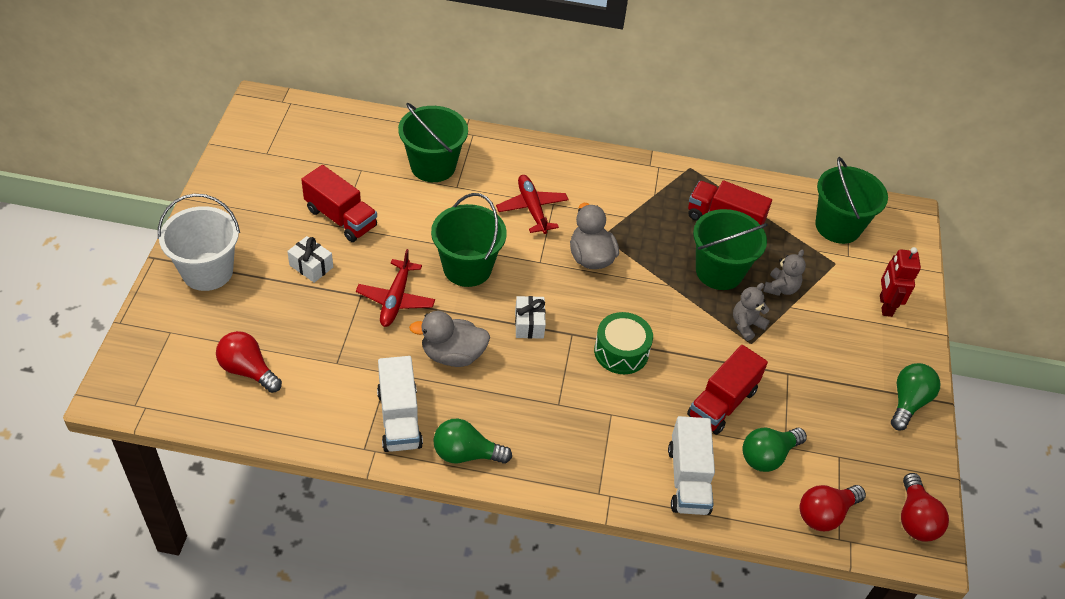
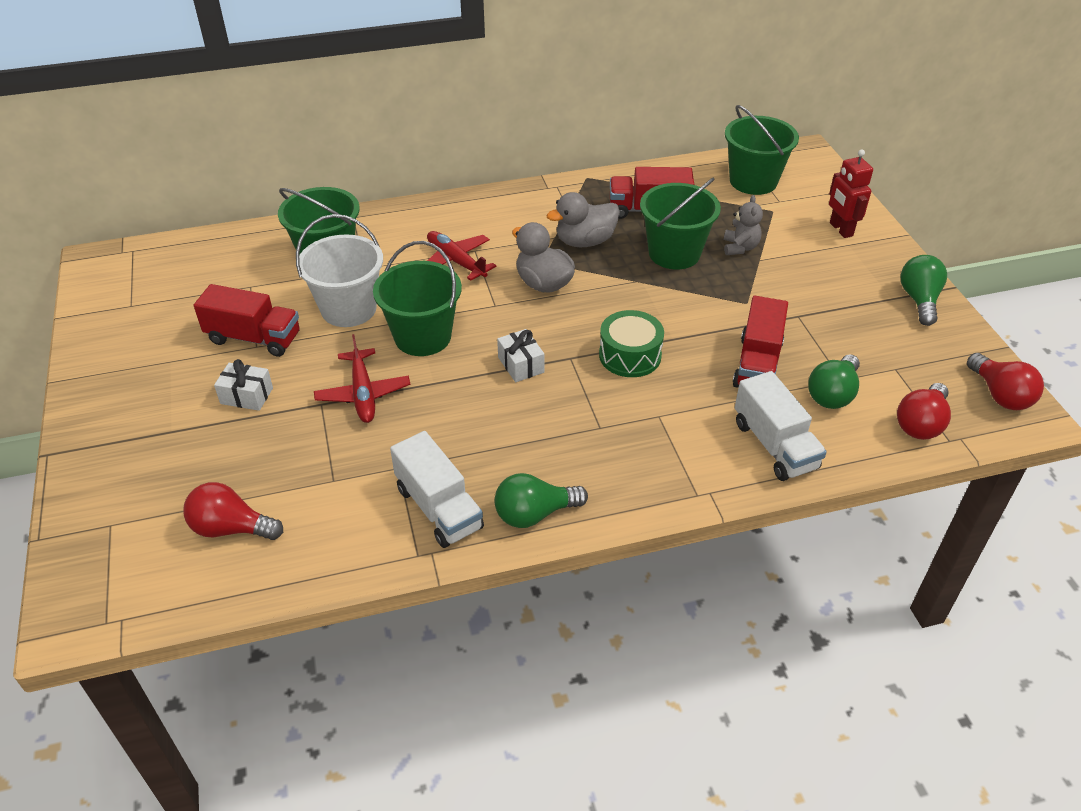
camera: 20 degrees left, 5 degrees down
white bucket [158,194,240,291] -> white bucket moved to [296,214,383,327]
grey duck [409,311,490,367] -> grey duck moved to [547,192,620,247]
grey teddy bear [733,283,770,341] -> none

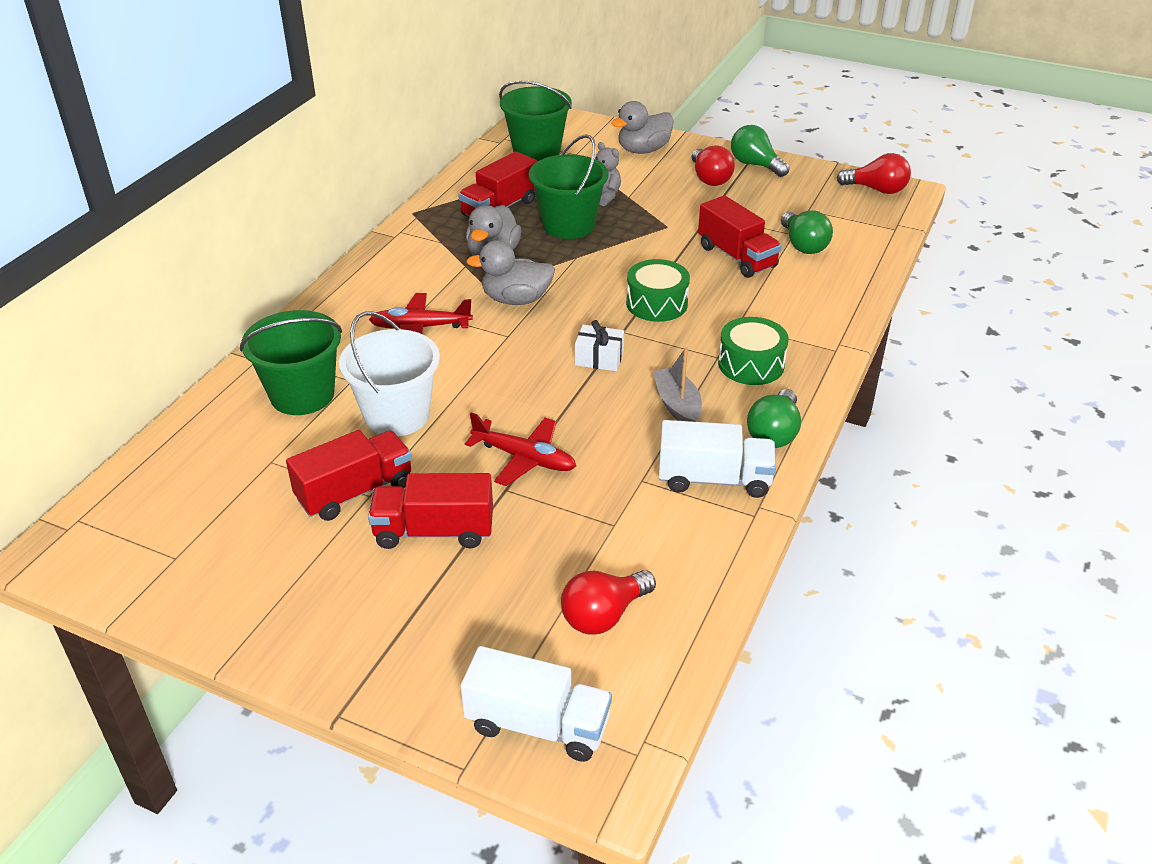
camera: 50 degrees left, 5 degrees down
white gift [214,359,273,411] -> red truck [368,473,493,549]
green bucket [373,241,462,356] -> none
white truck [735,371,827,481] -> white truck moved to [461,646,612,762]
red robot [829,149,873,238] -> grey duck [611,101,674,154]
red light bulb [897,383,951,440] -> red light bulb moved to [692,146,735,186]
none -> grey boat [653,347,702,422]
none -> green drum [718,317,789,385]

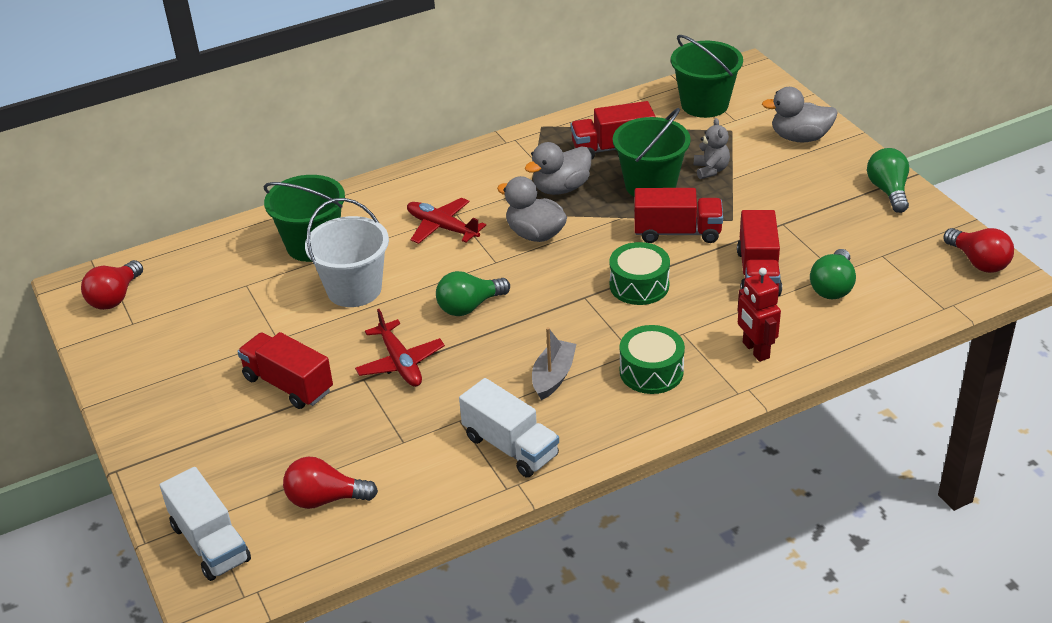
camera: 40 degrees right, 0 degrees up
red truck [286,430,412,521] -> red truck moved to [634,188,723,243]
white gift [575,320,624,371] -> none
red light bulb [692,146,735,186] -> red light bulb moved to [81,260,143,310]
green light bulb [747,389,801,448] -> green light bulb moved to [436,271,510,316]
none -> red robot [737,268,781,362]

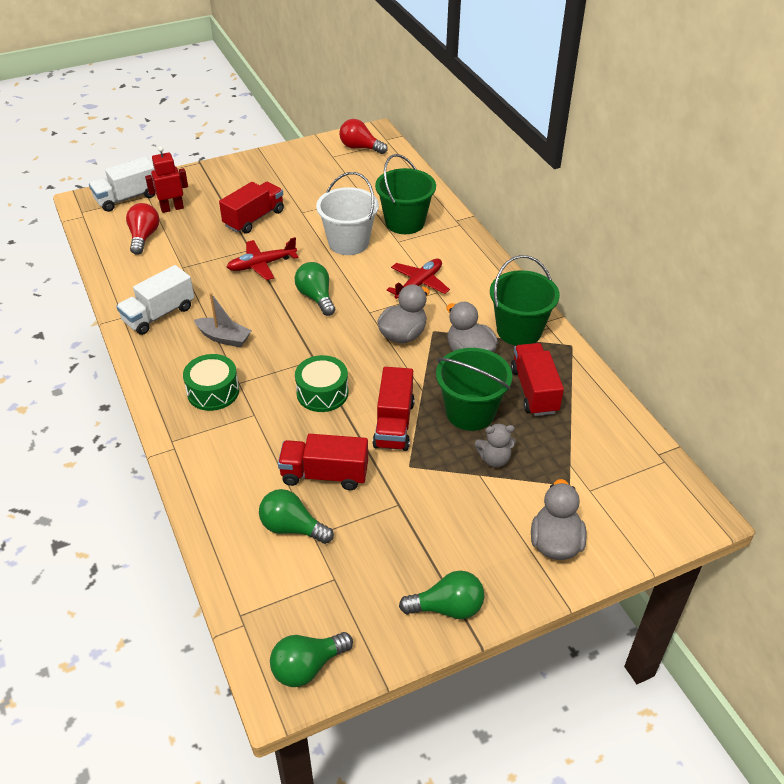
camera: 90 degrees right, 5 degrees up
green bucket [671,35,743,118] -> green bucket moved to [490,255,560,346]
red robot [737,268,781,362] -> red robot moved to [145,146,188,213]
red light bulb [943,228,1014,273] -> green light bulb [270,632,353,687]

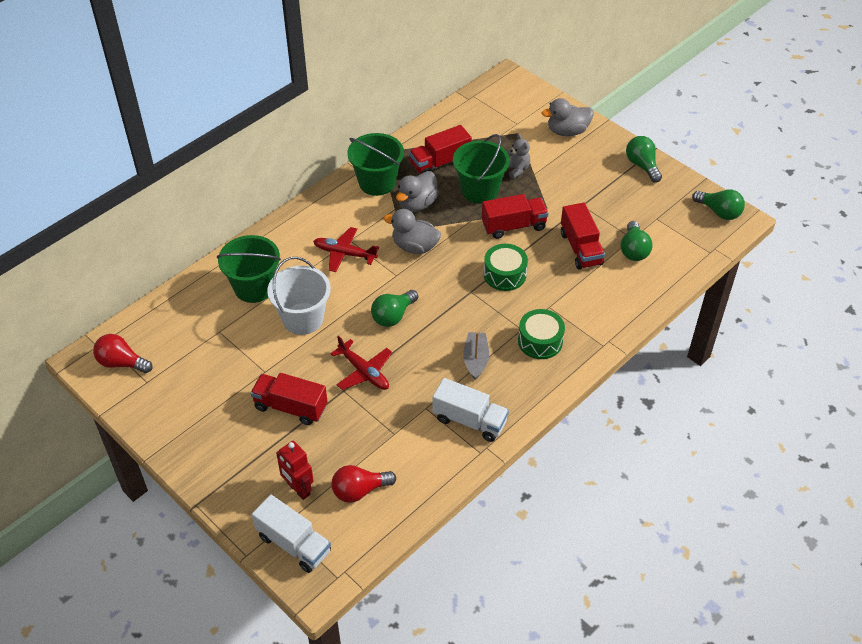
camera: 110 degrees left, 5 degrees up
red light bulb [339,119,388,154] -> red light bulb turned 105 degrees clockwise [93,334,153,373]

